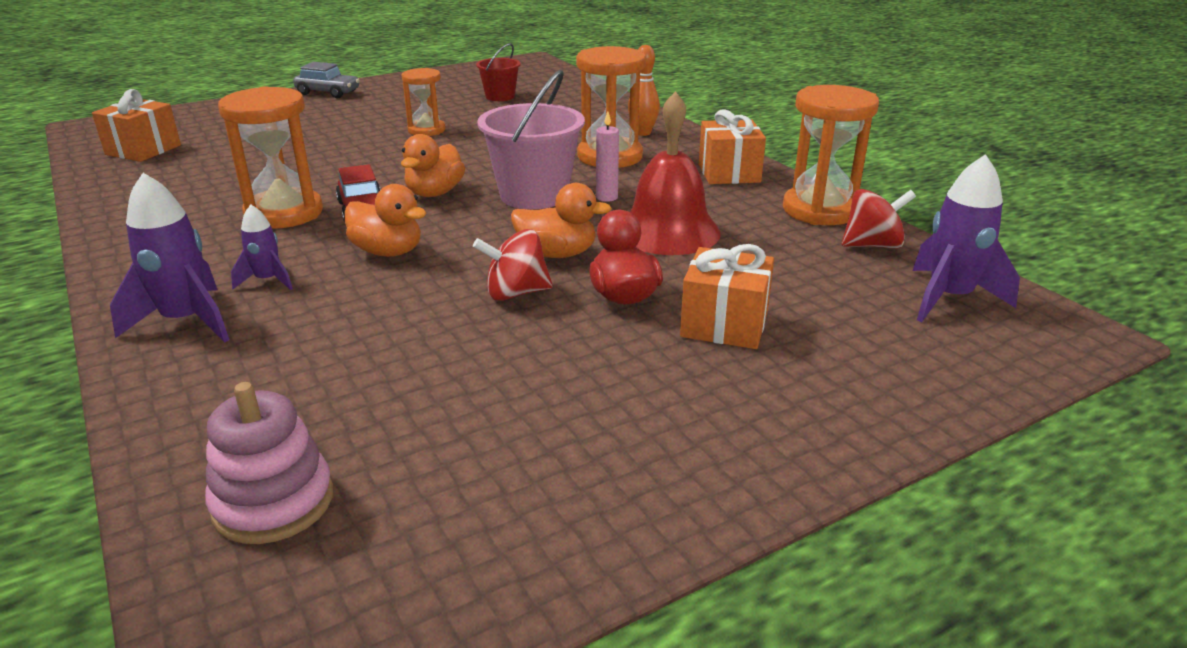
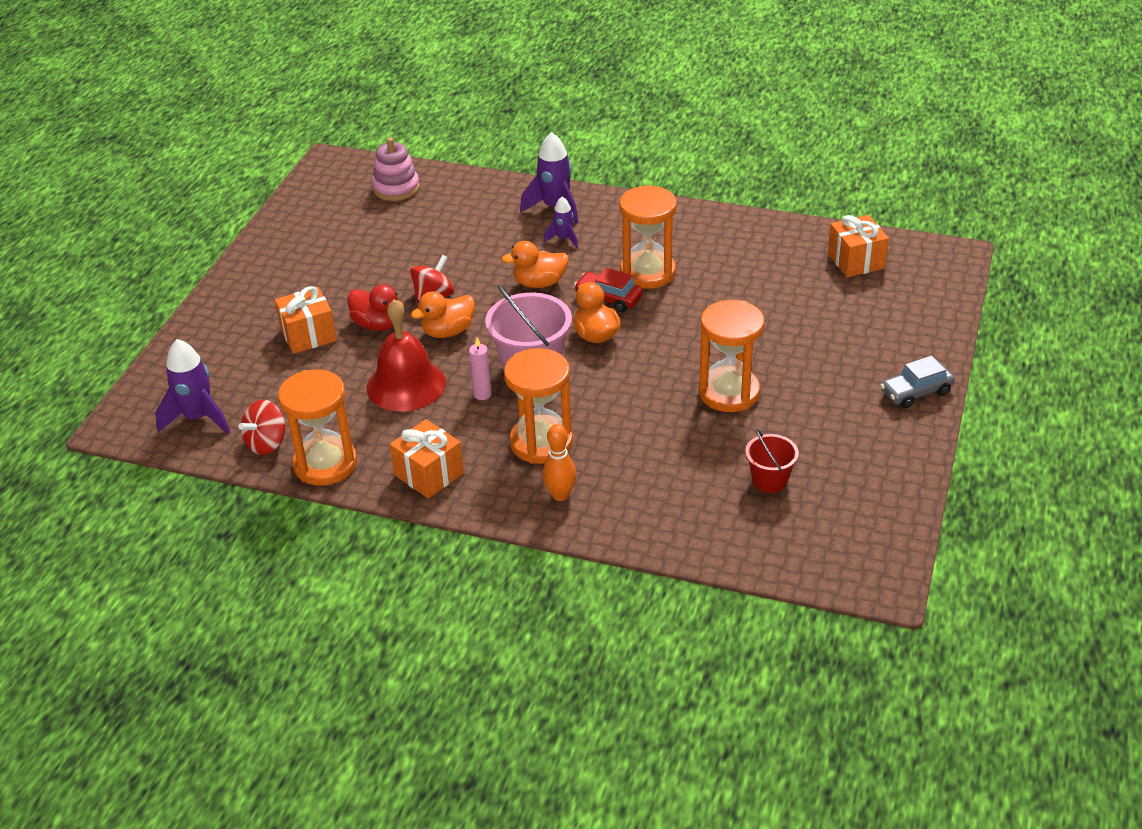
camera: 140 degrees right, 10 degrees up
orange hourglass [402,68,446,136] -> orange hourglass [699,300,765,412], size x1.63

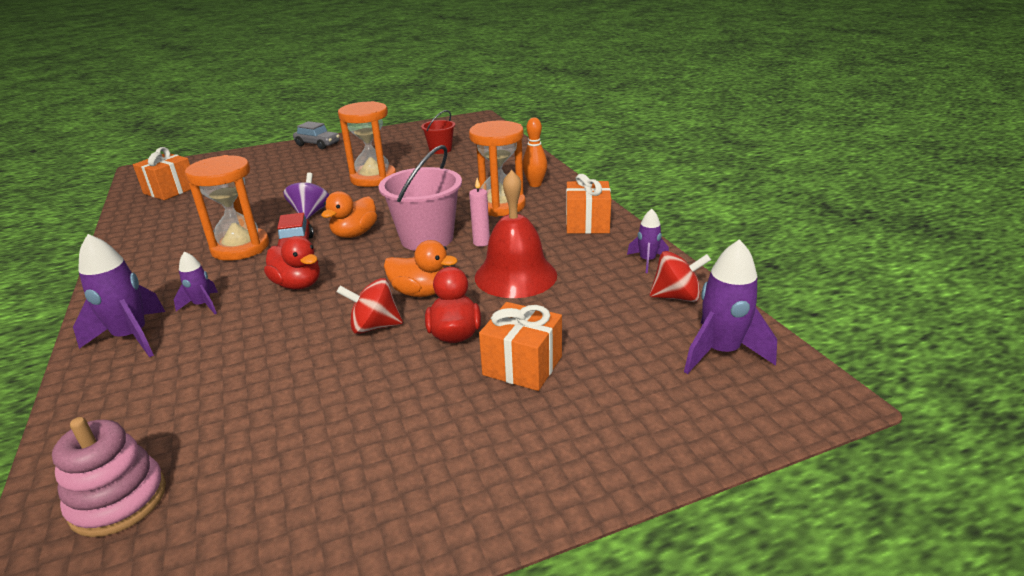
camera: 130 degrees left, 10 degrees down
orange hourglass [278,369,357,486] -> purple rocket [627,209,669,273]
orange duck [501,241,569,288] -> red duck [264,236,320,289]
none -> purple spinning top [283,173,329,219]

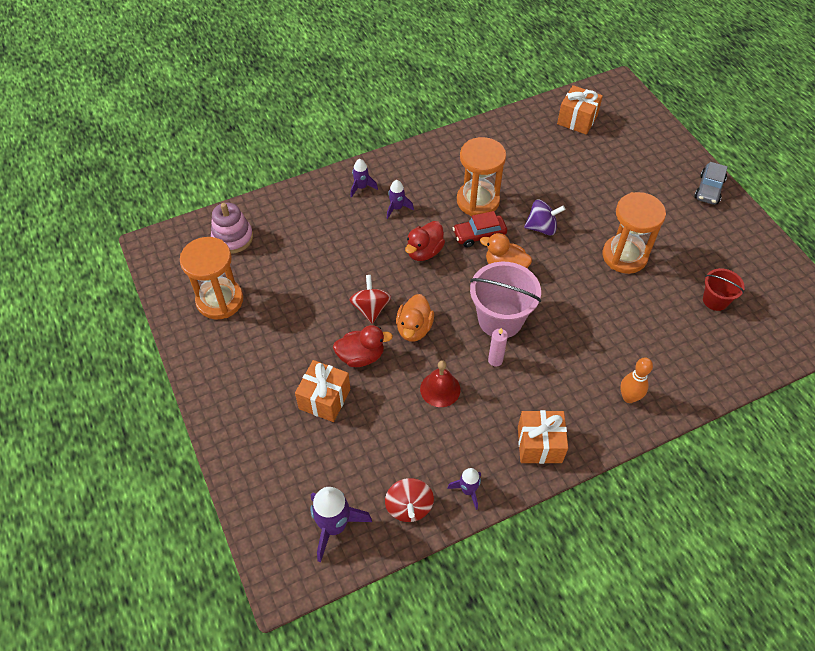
camera: 85 degrees right, 25 degrees up
purple rocket [73,234,165,357] -> purple rocket [350,159,378,198], size x0.57
orange hourglass [469,120,526,217] -> orange hourglass moved to [180,237,243,319]
red bell [475,170,557,298] -> red bell [420,360,460,407], size x0.61

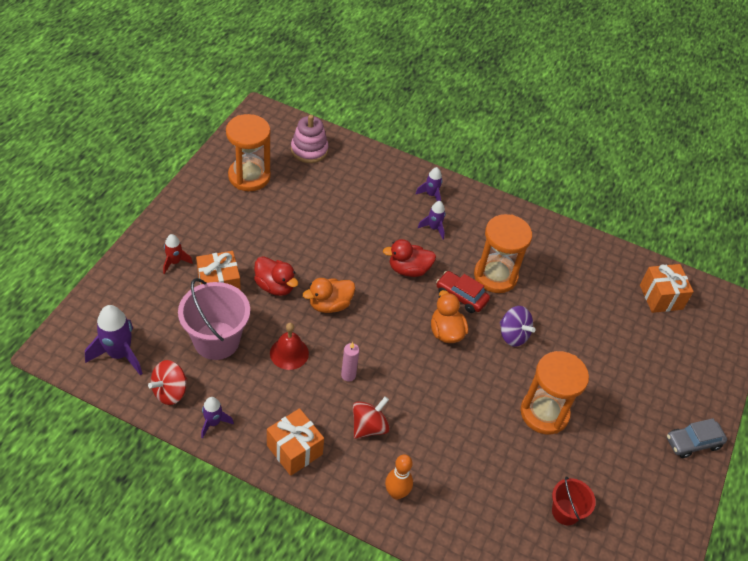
camera: 45 degrees right, 5 degrees down
red spinning top [349,275,391,324] -> red spinning top moved to [353,396,390,439]
pink bucket [470,262,541,338] -> pink bucket moved to [178,278,250,360]
none -> red rocket [163,234,193,274]

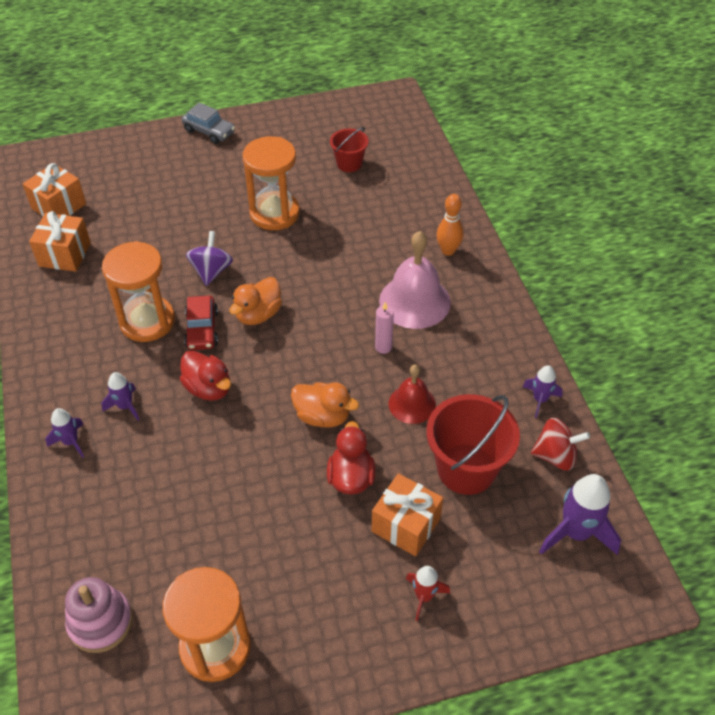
camera: 125 degrees left, 0 degrees up
pink bucket [178,278,250,360] -> red bucket [426,394,520,495]
orange gift [267,408,324,476] -> orange gift moved to [29,211,91,272]
red spinning top [353,396,390,439] -> pink bell [379,231,451,329]

